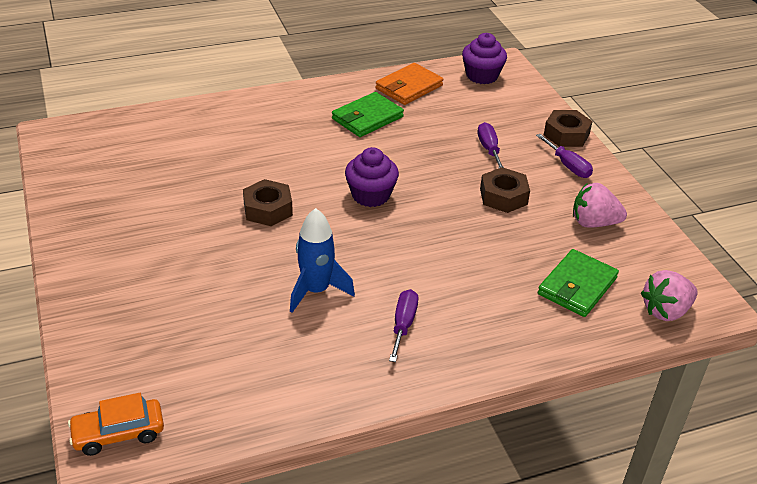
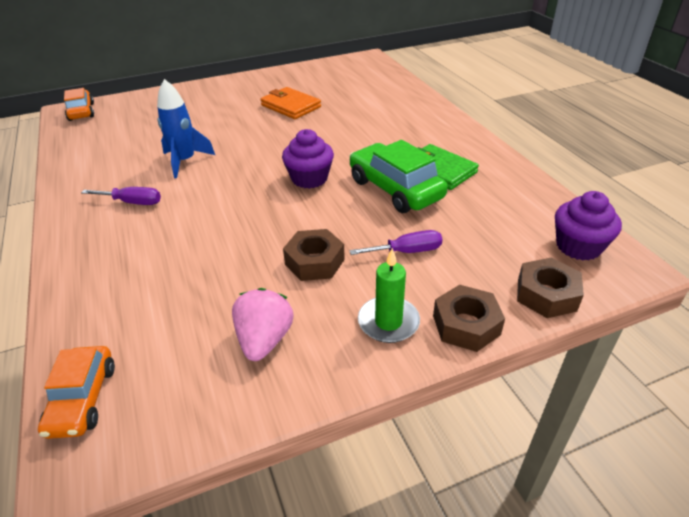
camera: 90 degrees right, 0 degrees up
brown nut [243,179,293,226] -> brown nut moved to [517,257,584,318]
orange wallet [375,63,443,105] -> orange wallet moved to [260,87,321,119]
purple screwdriver [536,134,593,178] -> green candle [358,248,420,343]
green wallet [538,249,619,317] -> none
pink strawberry [641,270,698,321] -> orange car [38,346,115,439]
none -> green car [349,140,448,213]

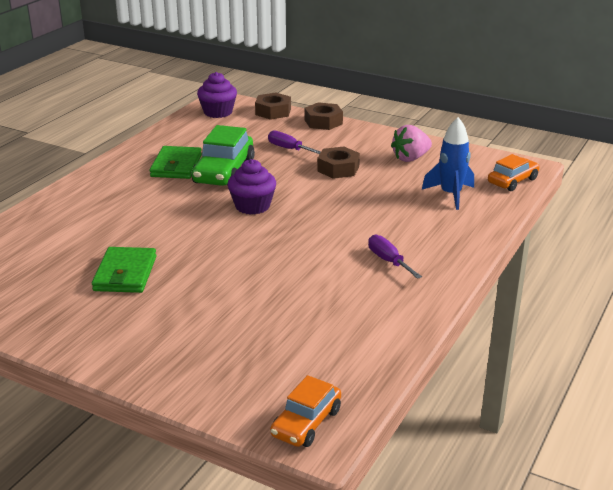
camera: 130 degrees left, 10 degrees down
blue rocket [157,79,215,178] -> blue rocket moved to [422,117,474,210]
orange wallet [260,87,321,119] -> green wallet [92,247,156,293]
green candle [358,248,420,343] -> none

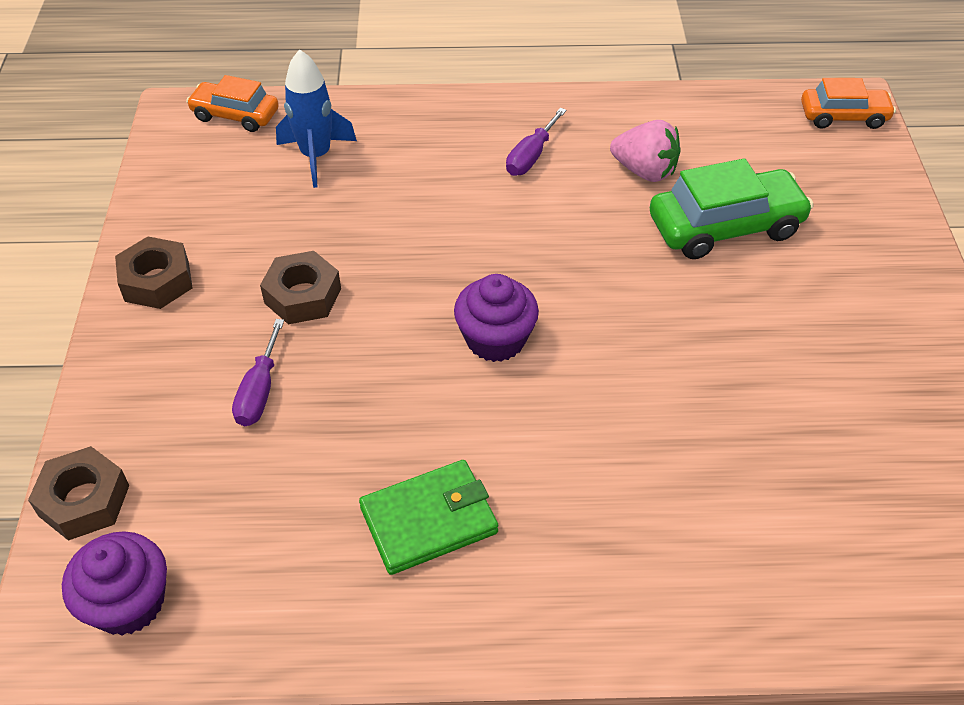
camera: 120 degrees left, 20 degrees up
green wallet [92,247,156,293] -> none
green car [192,125,255,186] -> green car moved to [650,158,814,259]
brown nut [305,102,343,130] -> brown nut moved to [115,236,193,309]
pink strawberry [391,125,432,162] -> pink strawberry moved to [610,120,680,182]

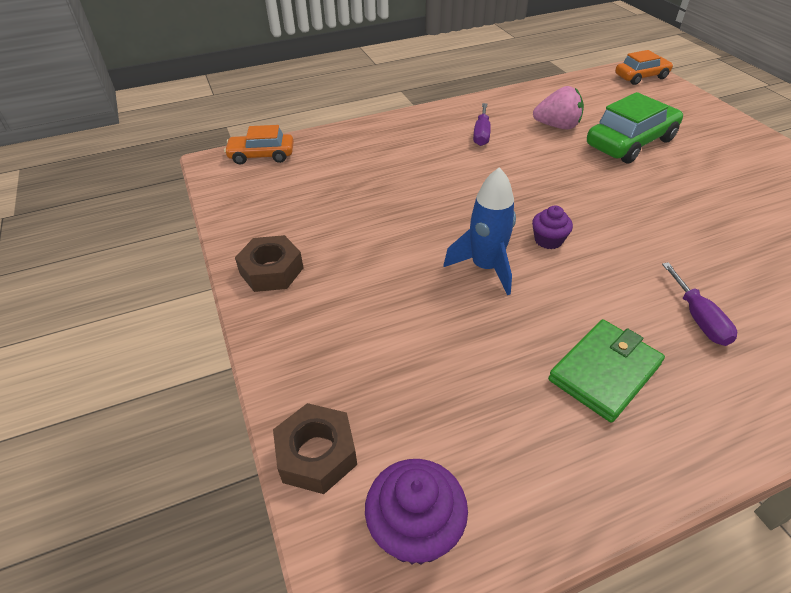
camera: 20 degrees left, 5 degrees down
purple screwdriver [232,319,284,426] -> purple screwdriver moved to [662,262,737,346]
brown nut [260,251,341,324] -> none
blue rocket [276,49,357,188] -> blue rocket moved to [443,167,516,295]
purple cupcake [454,274,539,362] -> purple cupcake [532,205,573,249], size x0.62

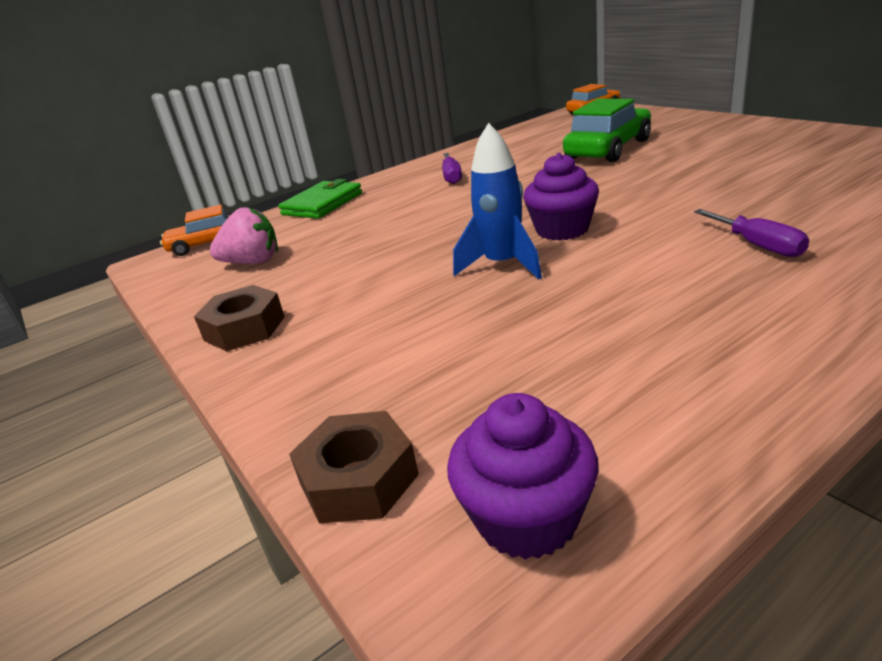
camera: 10 degrees left, 15 degrees down
purple cupcake [532,205,573,249] -> purple cupcake [523,153,599,240], size x1.61
pink strawberry [533,86,584,129] -> pink strawberry moved to [210,207,278,264]
green wallet [548,319,665,423] -> green wallet moved to [278,179,362,219]

